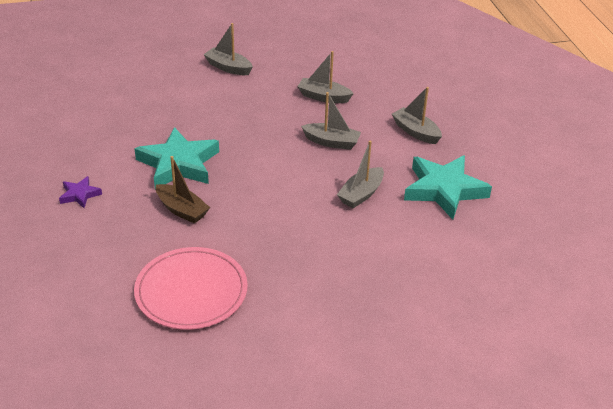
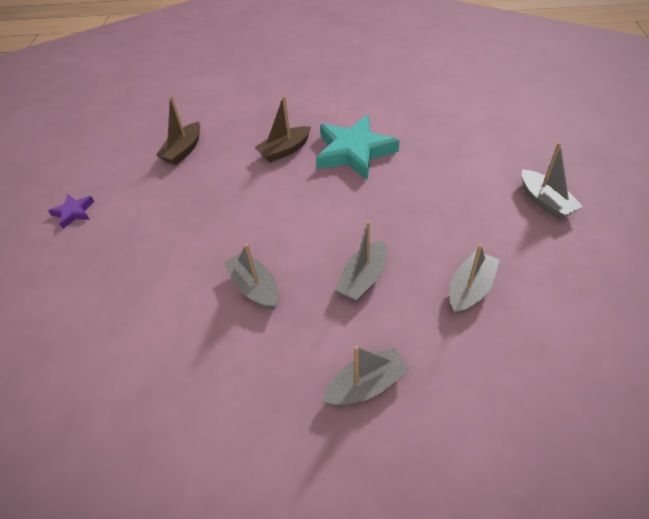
camera: 110 degrees right, 10 degrees up
purple star [59,176,102,208] -> purple star moved to [48,194,94,229]
pink plate [134,247,248,330] -> brown boat [156,96,200,165]
grey boat [203,23,253,75] -> grey boat turned 105 degrees clockwise [522,142,583,220]
turquoise star [404,155,492,220] -> none

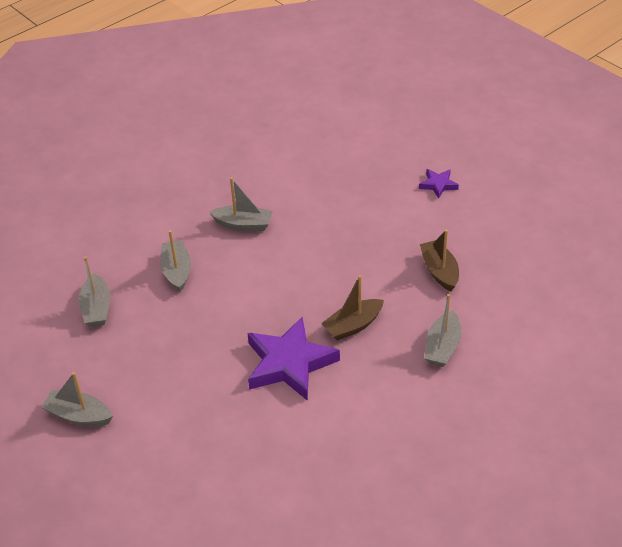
camera: 135 degrees right, 5 degrees down
brown boat [255,96,311,163] -> brown boat turned 135 degrees counterclockwise [321,275,384,341]
turquoise star [316,115,400,180] -> purple star [248,316,340,401]
grey boat [322,345,410,406] -> grey boat moved to [424,294,461,367]

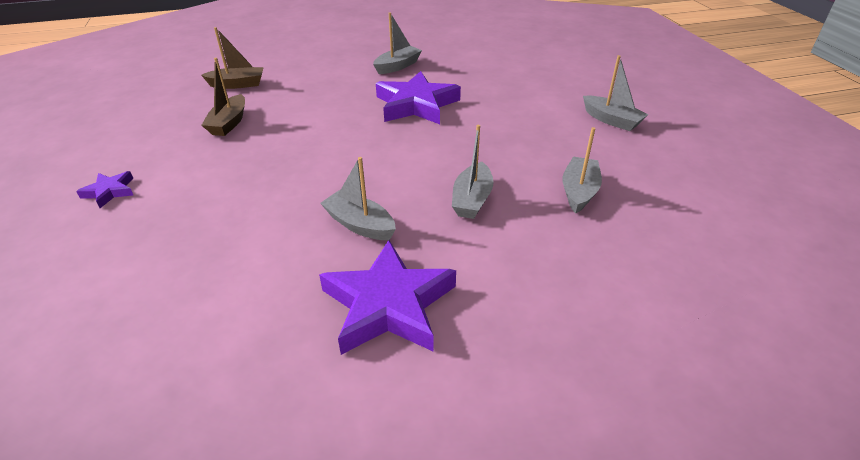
camera: 155 degrees left, 5 degrees down
brown boat [321,275,384,341] -> brown boat moved to [201,27,264,89]
grey boat [424,294,461,367] -> grey boat moved to [373,12,422,74]
none -> purple star [319,240,456,355]

